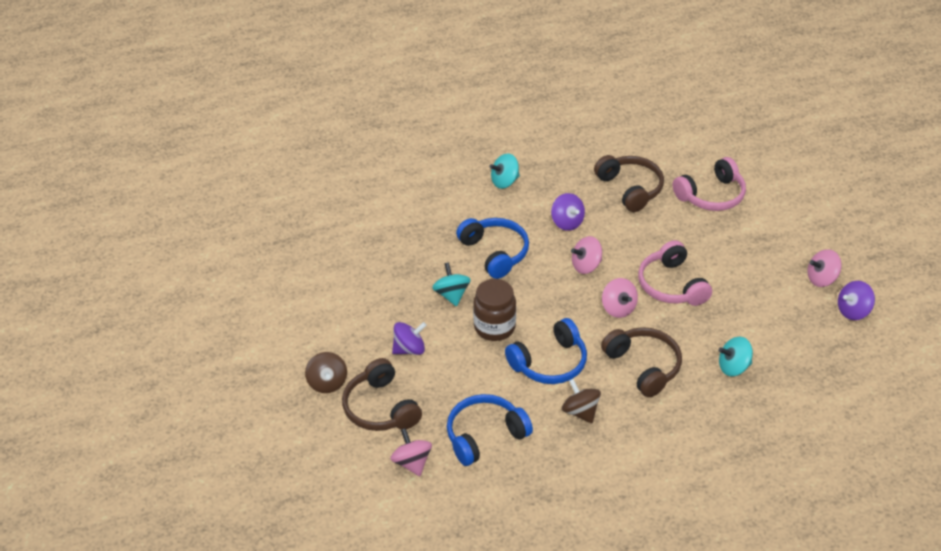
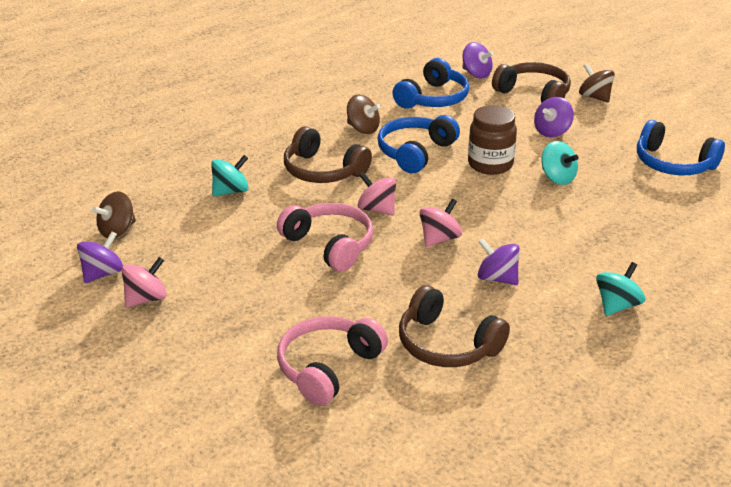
camera: 155 degrees right, 10 degrees down
pink spinning top [390,428,432,476] -> purple spinning top [462,42,494,78]
blue headphones [456,218,529,279] -> blue headphones moved to [637,120,725,175]
none -> brown spinning top [92,191,136,238]

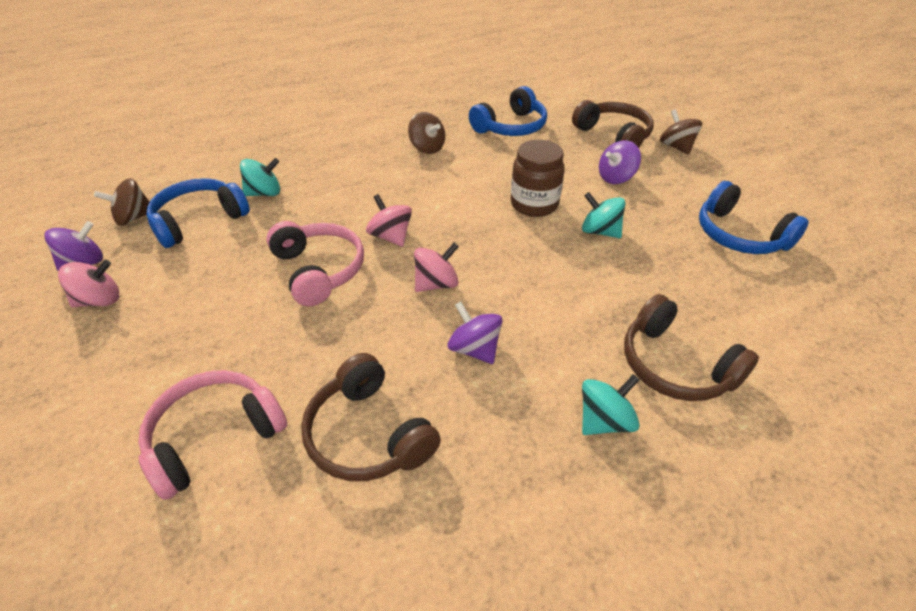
camera: 15 degrees right, 10 degrees up
brown headphones [284,126,372,183] -> brown headphones moved to [624,294,759,401]
blue headphones [378,115,460,173] -> blue headphones moved to [147,178,250,248]
purple spinning top [462,42,494,78] -> none
turquoise spinning top [541,141,578,185] -> turquoise spinning top turned 150 degrees clockwise [582,192,625,238]

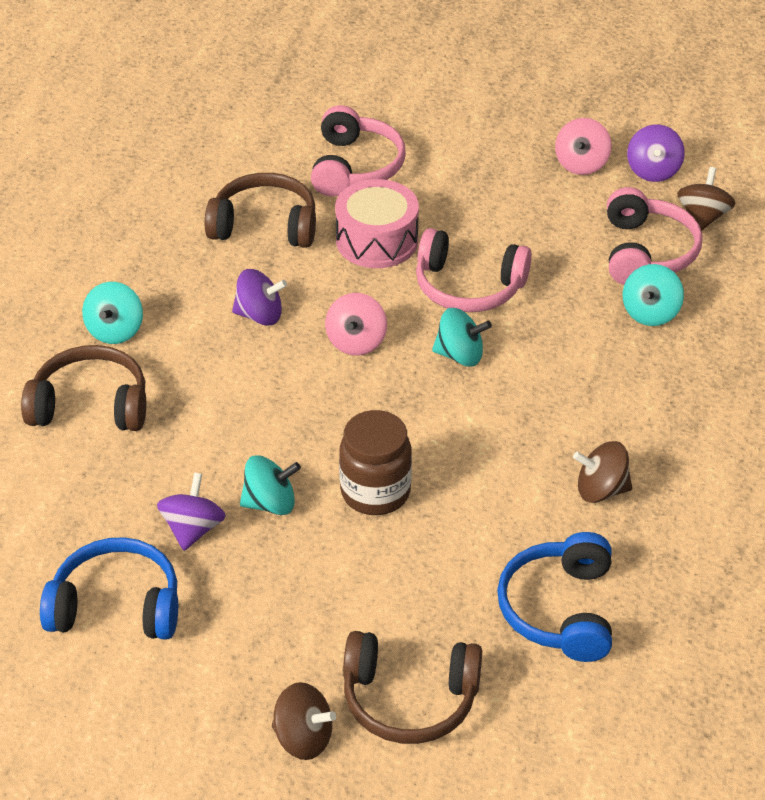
camera: 135 degrees right, 0 degrees up
blue headphones [147,178,250,248] -> pink headphones [607,187,703,285]
pink spinning top [366,194,412,247] -> turquoise spinning top [432,308,492,367]
purple spinning top [599,140,641,184] -> purple spinning top moved to [157,473,226,551]
none -> pink drum [335,179,419,268]

